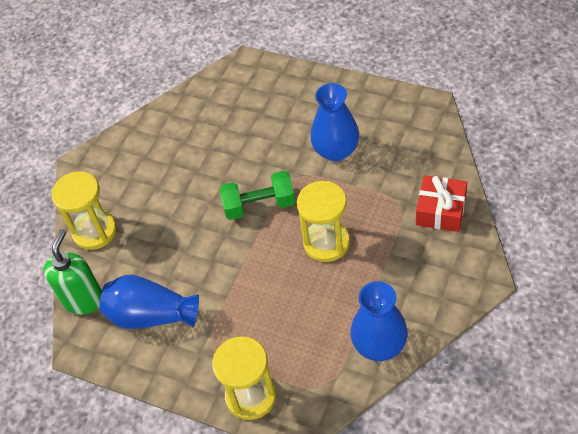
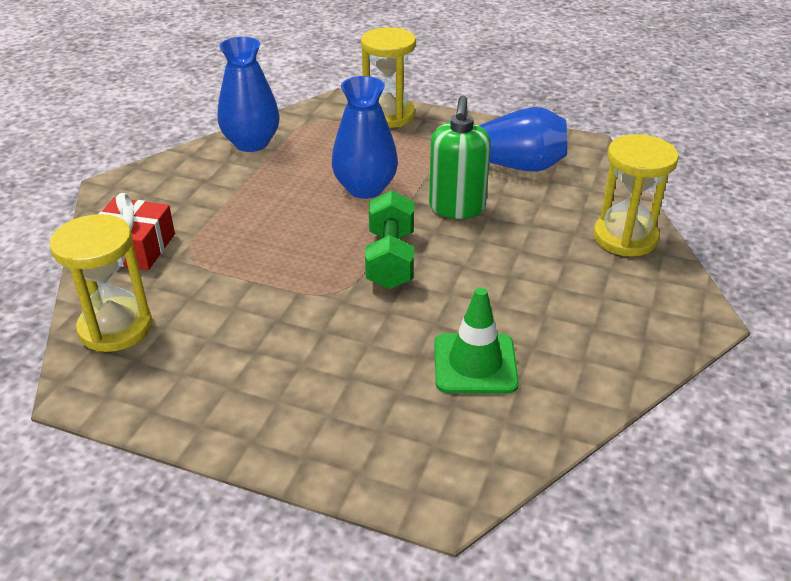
camera: 170 degrees right, 15 degrees down
green soap dispenser [43,229,102,315] -> green soap dispenser moved to [429,96,491,219]
green dumbbell [220,170,295,220] -> green dumbbell turned 75 degrees counterclockwise [365,190,414,289]
yellow hourglass [297,181,350,262] -> yellow hourglass moved to [50,214,152,352]
blue vase [311,83,359,162] -> blue vase moved to [332,76,398,199]
none -> green traffic cone [434,287,519,394]

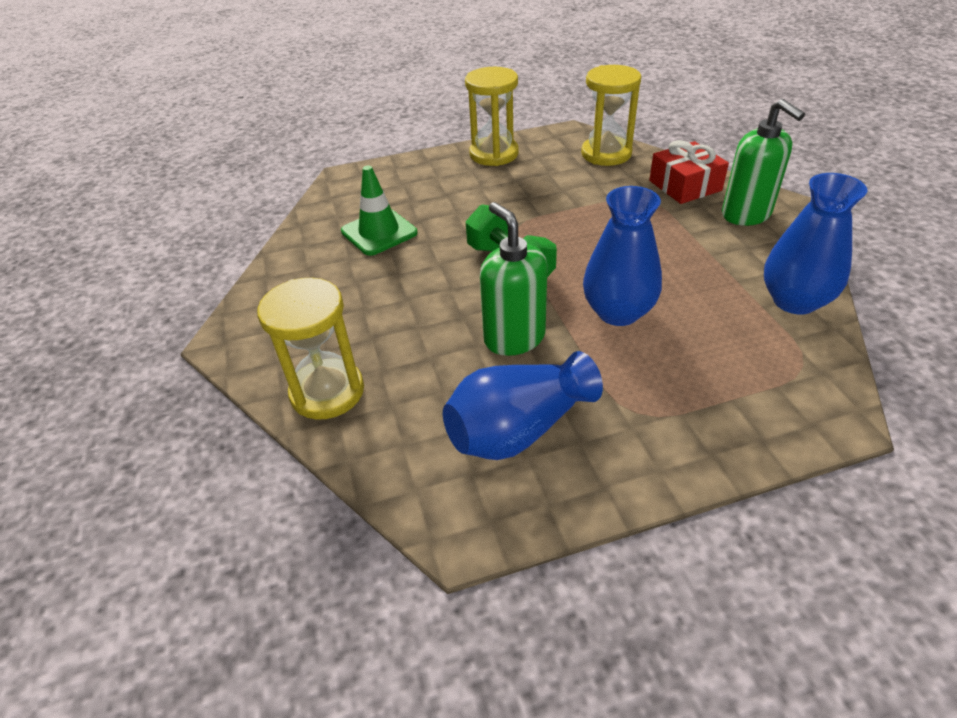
camera: 145 degrees right, 5 degrees up
yellow hourglass [361,27,416,128] -> yellow hourglass moved to [465,67,519,166]
none -> green soap dispenser [722,99,805,226]

